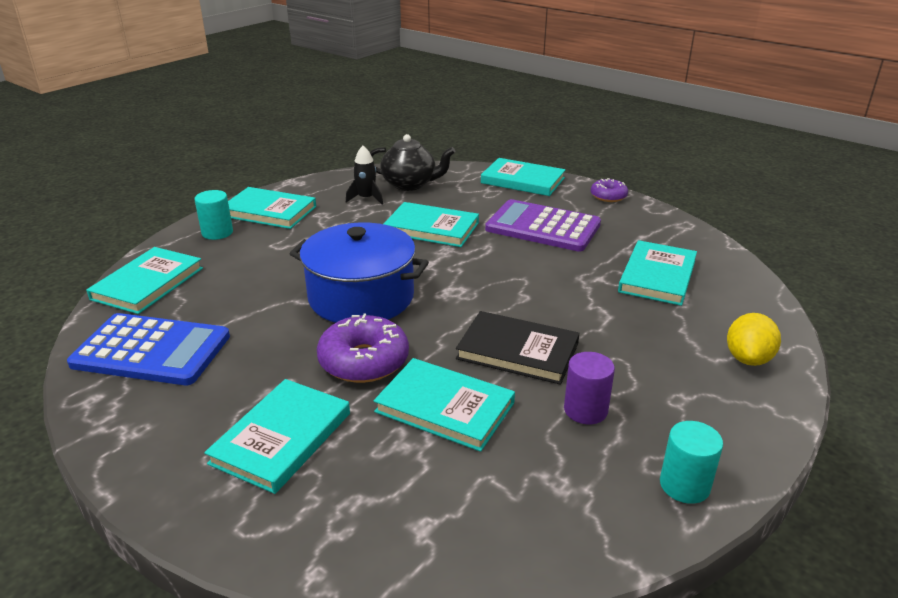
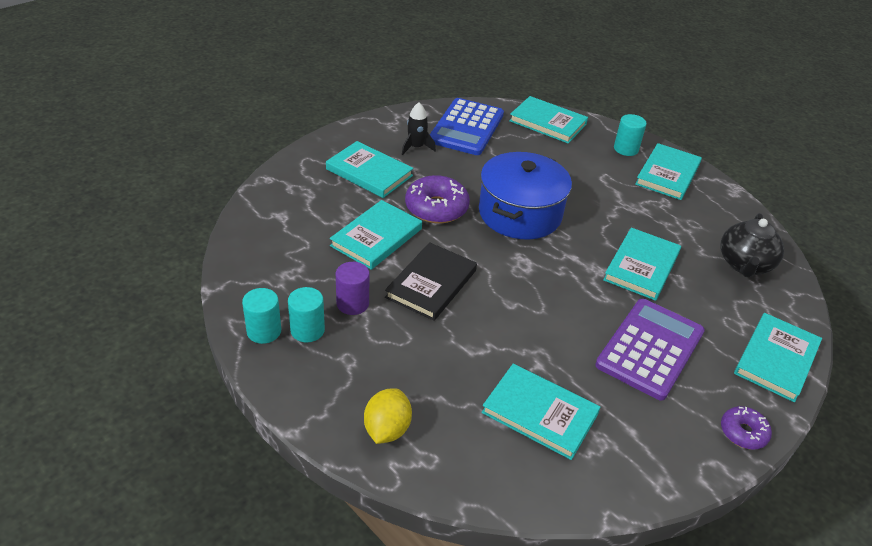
camera: 95 degrees right, 10 degrees up
black rocket [346,146,383,204] -> black rocket moved to [402,103,436,155]
yellow lemon [727,313,781,366] -> yellow lemon turned 75 degrees clockwise [364,388,412,444]
none -> turquoise cylinder [288,287,325,342]

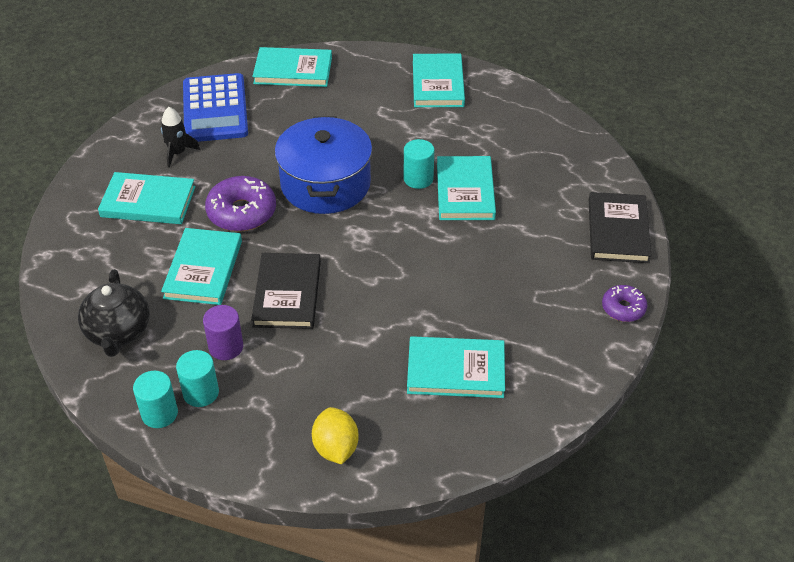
camera: 25 degrees left, 5 degrees up
purple calculator [595,299,705,401] -> none
turquoise cylinder [614,114,647,156] -> turquoise cylinder moved to [404,139,435,189]
black teapot [721,213,784,278] -> black teapot moved to [78,269,150,357]
turquoise book [734,313,822,403] -> black book [589,192,652,263]

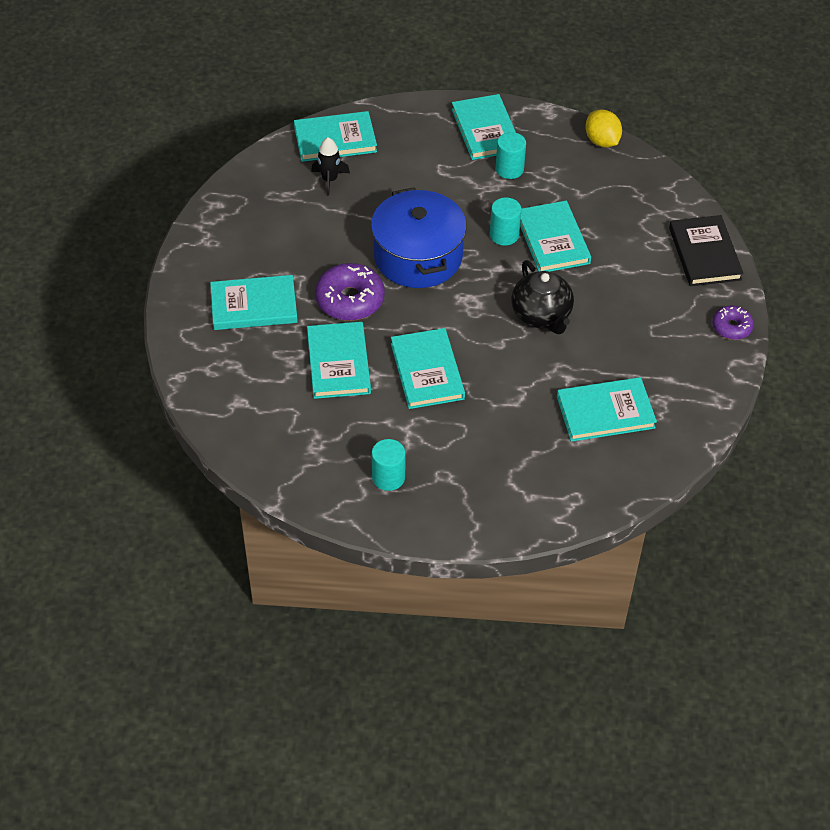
camera: 15 degrees left, 5 degrees up
black teapot [78,269,150,357] -> black teapot moved to [511,260,574,334]
turquoise cylinder [133,371,178,428] -> turquoise cylinder moved to [496,132,526,179]
black rocket [161,107,200,168] -> black rocket moved to [311,137,350,196]
blue calculator [183,73,248,142] -> none
purple cylinder [203,305,243,360] -> none
black book [251,253,321,329] -> turquoise book [391,328,465,409]
yellow lemon [312,407,359,464] -> yellow lemon moved to [585,110,622,147]

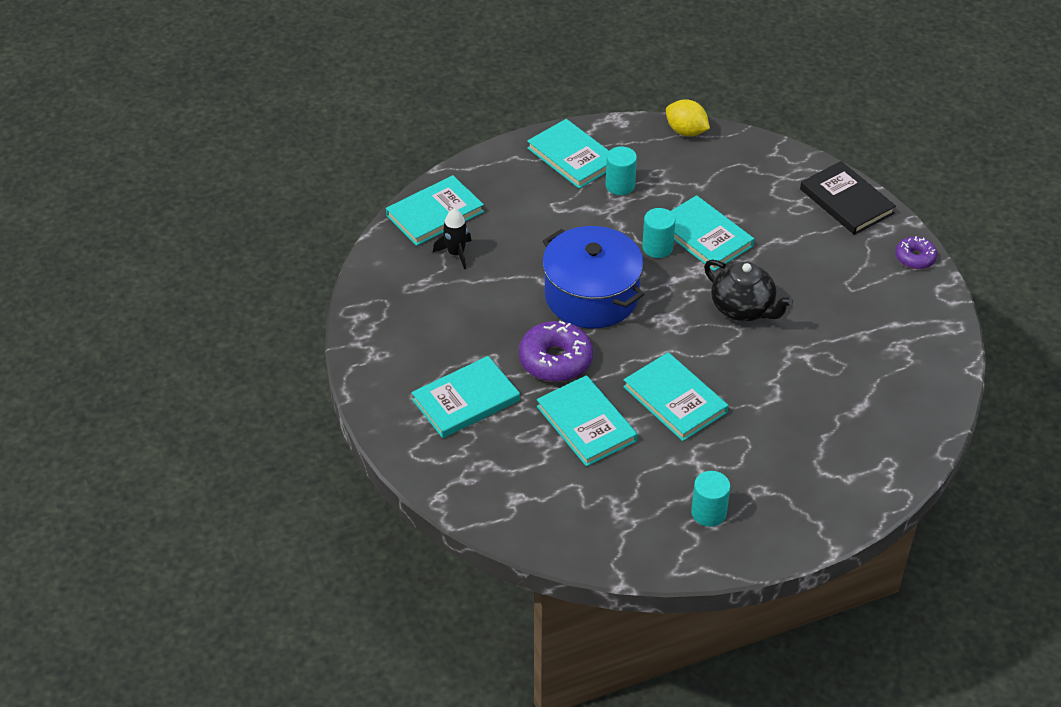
camera: 25 degrees left, 5 degrees down
turquoise book [557,377,657,442] -> none

